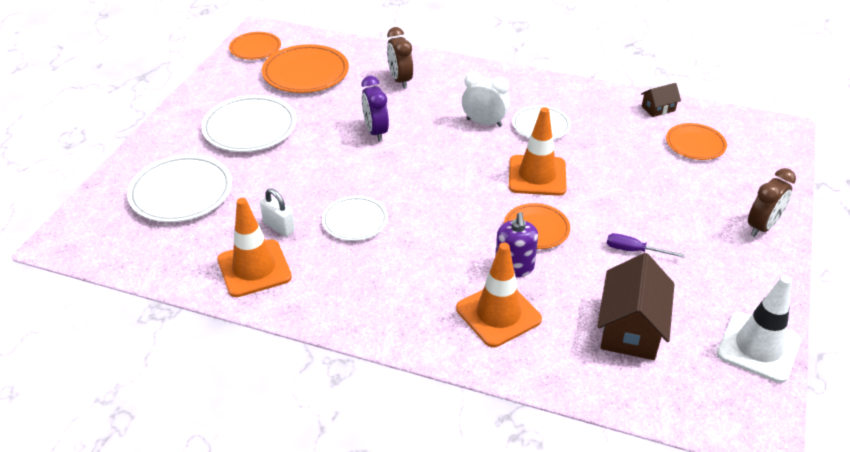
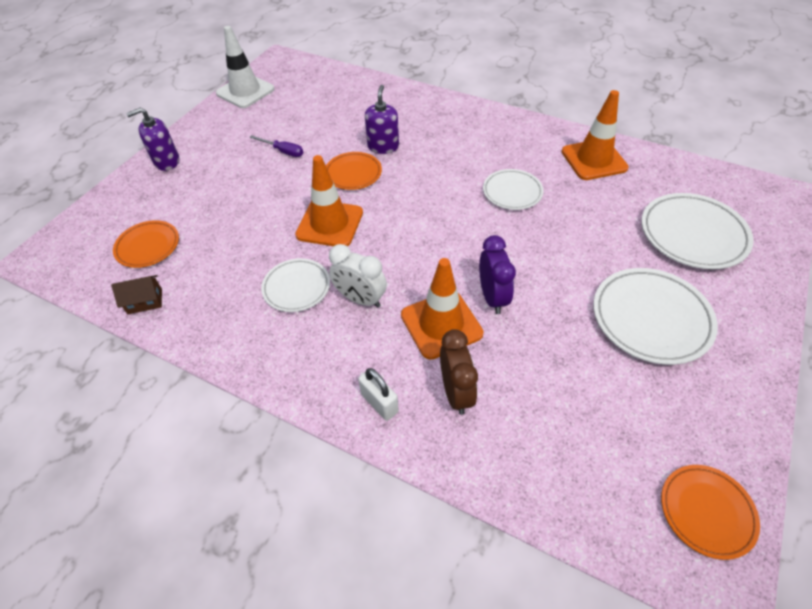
camera: 170 degrees left, 10 degrees up
white padlock [260,188,295,237] -> white padlock moved to [358,368,399,421]
orange plate [262,44,349,93] -> none
orange traffic cone [456,243,542,347] -> orange traffic cone moved to [401,258,483,360]
brown house [597,253,675,360] -> none
brown clock [748,168,796,237] -> purple soap dispenser [126,108,179,171]

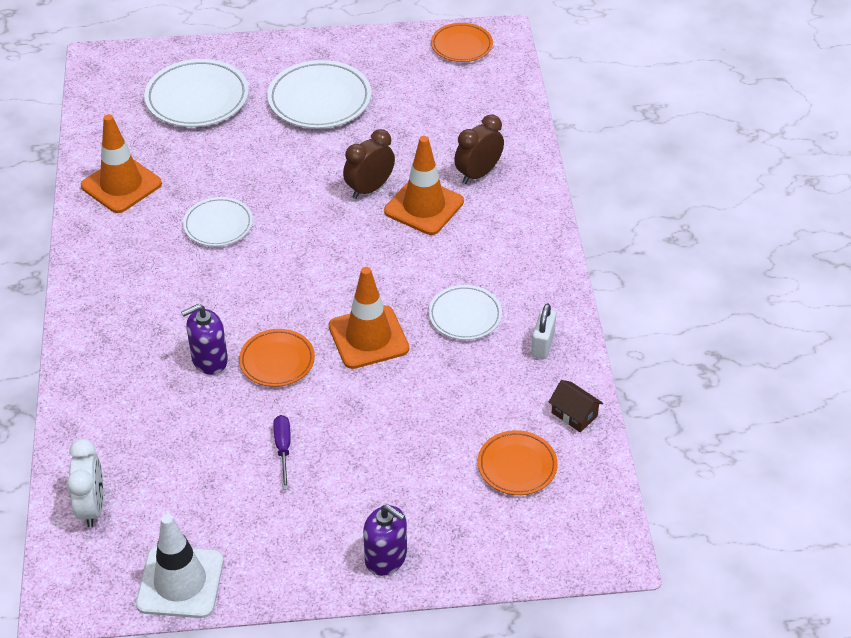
camera: 125 degrees left, 5 degrees down
white clock [329,244,387,308] -> white clock moved to [67,439,103,527]
white padlock [358,368,399,421] -> white padlock moved to [531,303,556,359]
purple clock [479,235,516,314] -> brown clock [343,129,395,199]

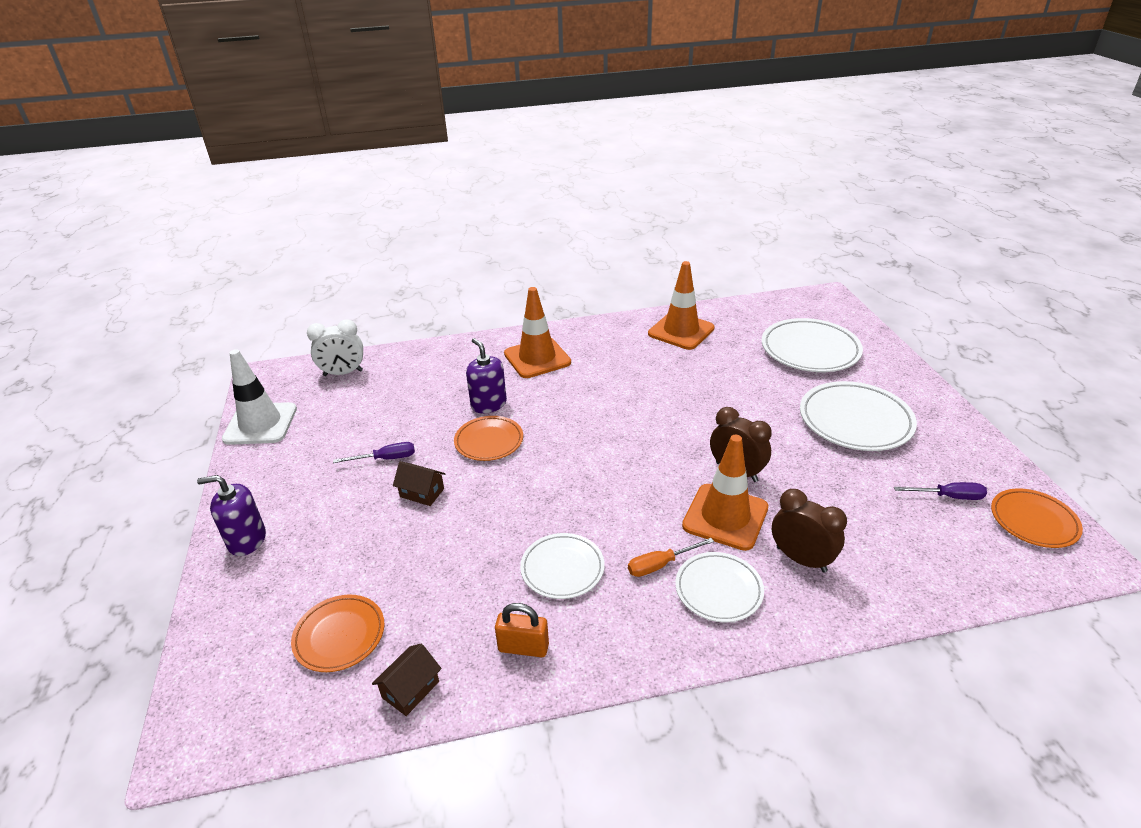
camera: 85 degrees right, 10 degrees down
white plate [183,197,253,247] -> white plate moved to [675,552,764,623]
orange traffic cone [329,267,409,369] -> orange traffic cone moved to [504,287,571,378]
purple soap dispenser [363,504,407,576] -> purple soap dispenser turned 60 degrees clockwise [197,475,266,556]
white padlock [531,303,556,359] -> orange padlock [495,603,549,657]
none -> brown house [393,461,446,506]
none -> orange screwdriver [628,538,714,577]
none -> purple screwdriver [894,482,987,500]

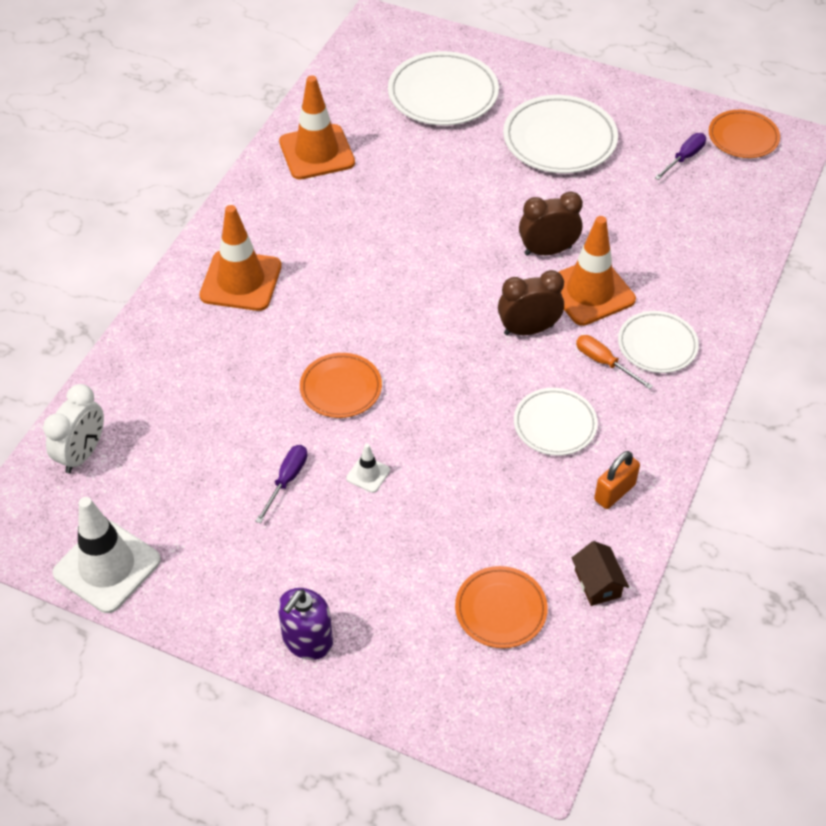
camera: 55 degrees left, 15 degrees up
brown house [393,461,446,506] -> white traffic cone [346,444,390,493]
purple soap dispenser [466,338,507,413] -> none
orange screwdriver [628,538,714,577] -> orange screwdriver turned 120 degrees clockwise [576,335,653,389]
brown clock [772,489,847,572] -> brown clock moved to [498,270,564,335]

